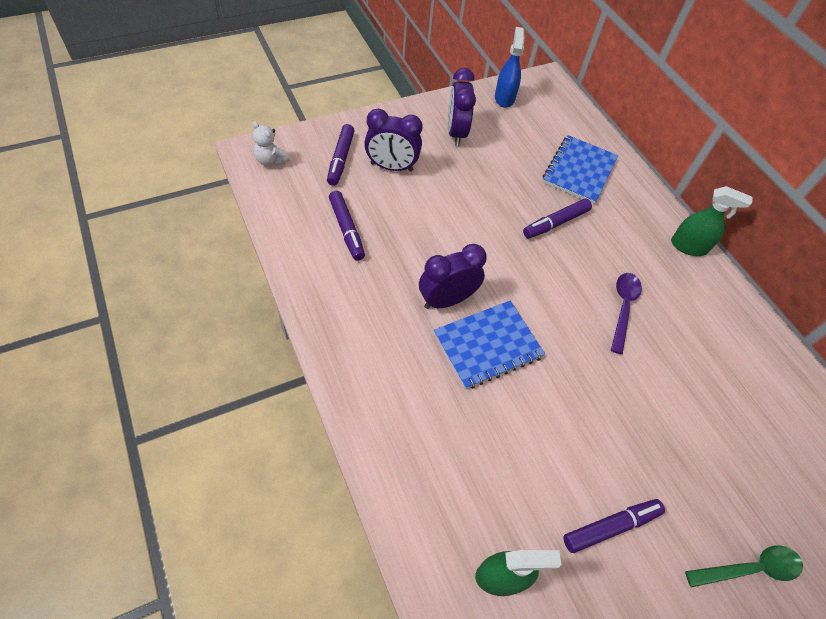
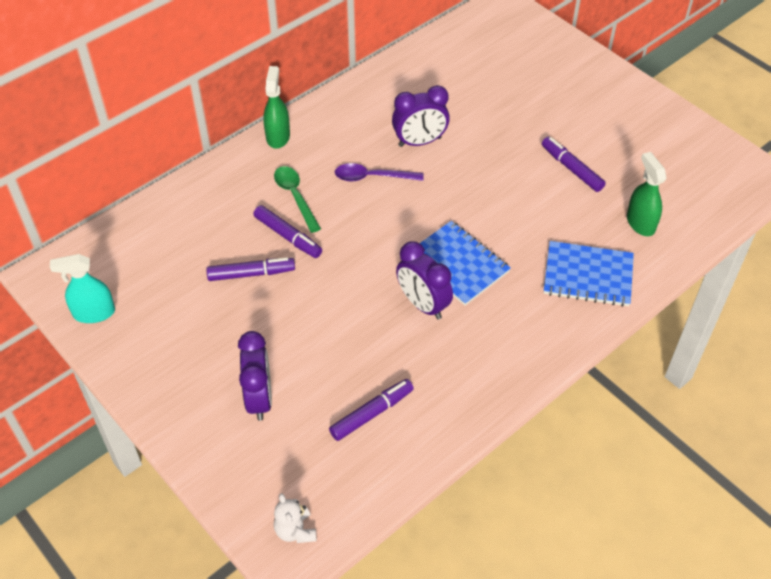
camera: 100 degrees left, 5 degrees down
white teddy bear [253,121,290,166] -> white teddy bear turned 135 degrees clockwise [274,493,316,543]
purple marker [327,124,355,186] -> purple marker moved to [206,258,295,281]
purple clock [448,68,476,146] -> purple clock moved to [392,85,450,147]
blue spray bottle [495,27,524,108] -> turquoise spray bottle [50,254,115,323]
blue notebook [543,135,618,204] -> blue notebook moved to [544,241,634,307]
green spoon [685,545,803,588] -> green spoon moved to [274,166,321,233]

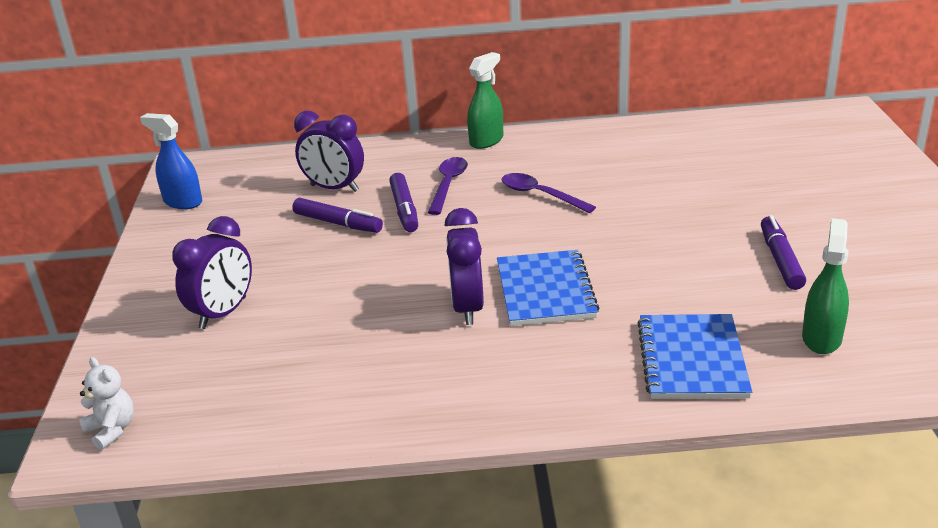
camera: 40 degrees right, 20 degrees down
turquoise spray bottle [50,254,115,323] -> blue spray bottle [140,113,202,209]
green spoon [274,166,321,233] -> purple spoon [428,157,468,215]
white teddy bear [274,493,316,543] -> white teddy bear turned 120 degrees clockwise [79,357,134,450]
purple marker [329,379,414,441] -> none
purple clock [392,85,450,147] -> purple clock moved to [294,111,364,192]
blue notebook [544,241,634,307] -> blue notebook turned 45 degrees clockwise [637,314,752,399]

